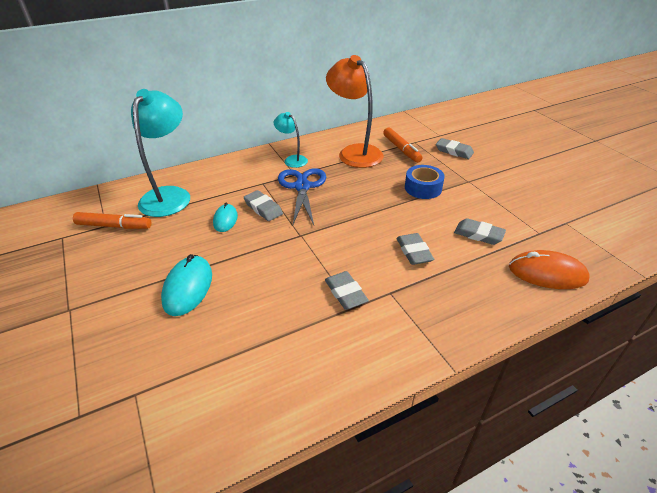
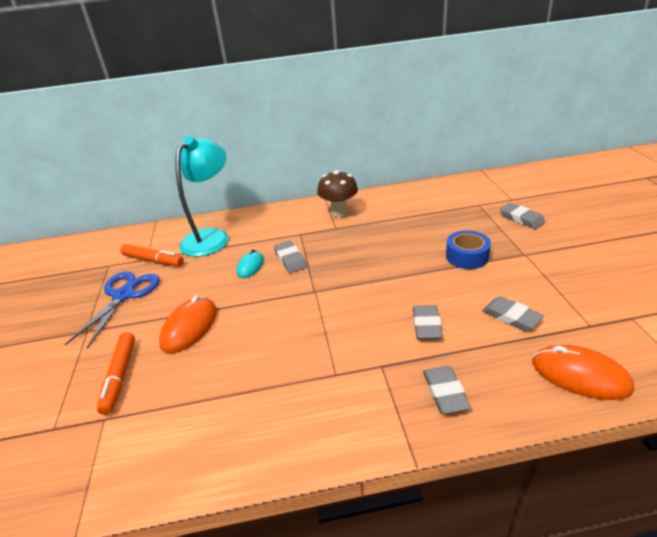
camera: 20 degrees right, 5 degrees down
turquoise mouse [161,254,212,316] -> orange mouse [159,295,217,353]
turquoise lamp [274,112,308,168] -> brown mushroom [317,170,358,218]
blue scissors [278,168,326,225] -> blue scissors moved to [65,272,160,349]
grey eraser [325,271,369,310] -> grey eraser moved to [423,366,471,414]
orange lamp [326,55,384,168] -> none
orange marker [383,128,423,163] -> orange marker moved to [97,332,135,415]

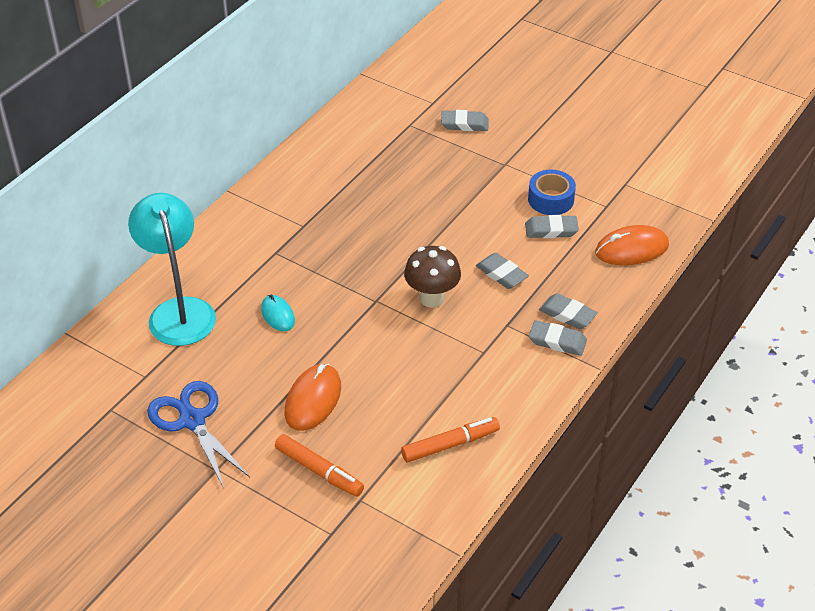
camera: 50 degrees left, 10 degrees up
orange marker [120,244,184,266] -> orange marker moved to [401,417,500,462]
orange mouse [159,295,217,353] -> orange mouse turned 45 degrees clockwise [285,364,341,431]
grey eraser [274,241,307,273] -> grey eraser moved to [529,320,587,356]
brown mushroom [317,170,358,218] -> brown mushroom moved to [404,246,461,308]
blue tape [446,230,491,269] -> blue tape moved to [528,170,576,215]

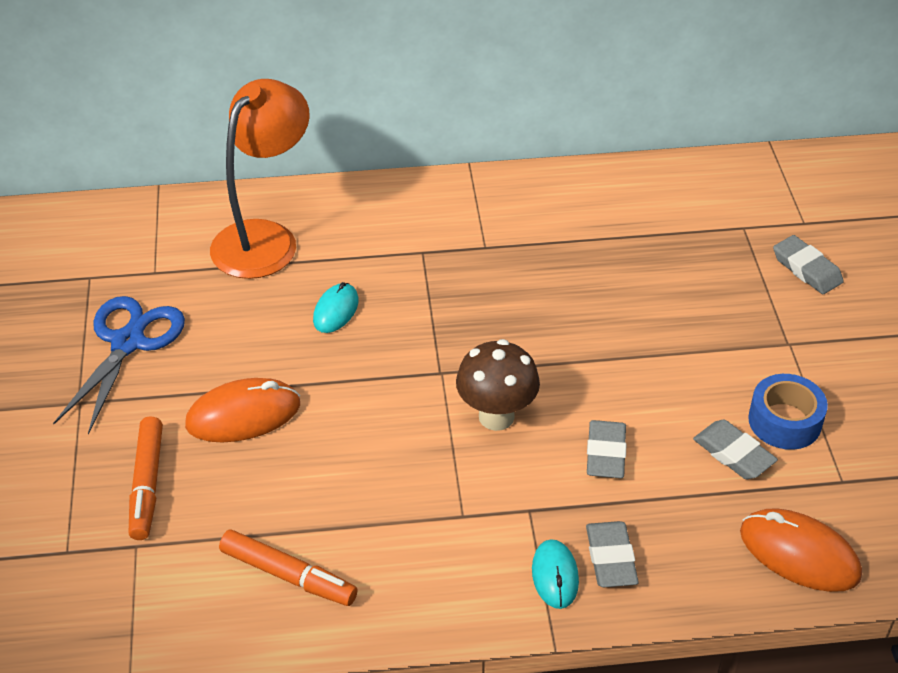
camera: 50 degrees right, 0 degrees up
turquoise lamp [128,193,216,346] -> orange lamp [210,79,310,279]
grey eraser [529,320,587,356] -> turquoise mouse [532,539,579,609]

